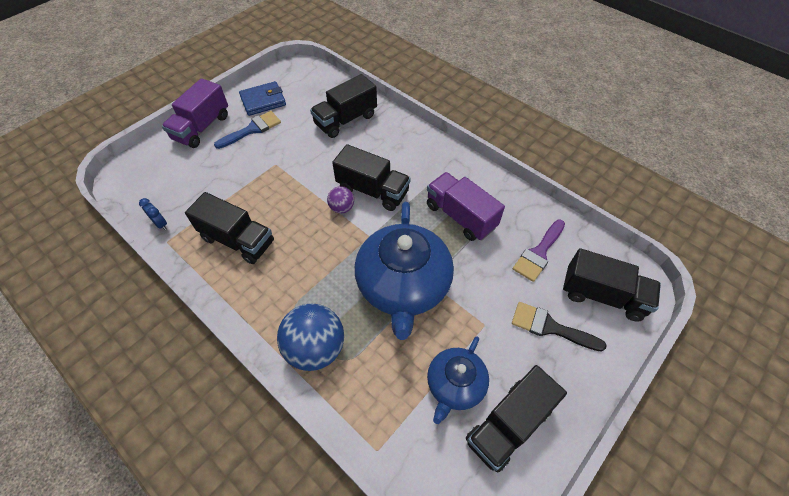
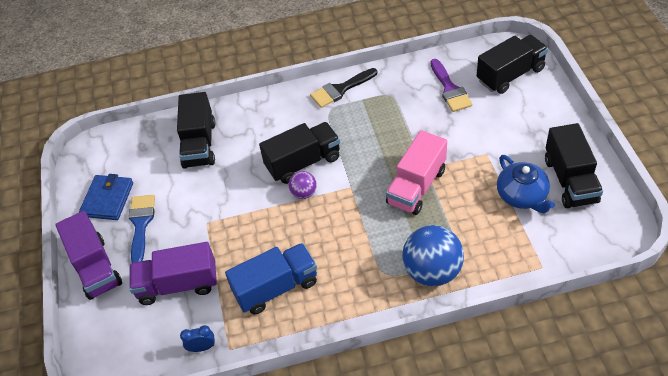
camera: 50 degrees left, 5 degrees down
black truck [185,192,274,264] -> blue truck [225,243,317,315]
blue teapot [355,202,454,340] -> pink truck [386,130,447,215]
purple truck [427,172,505,241] -> purple truck moved to [129,242,217,305]
black brush [512,302,607,352] -> black brush moved to [310,68,377,108]

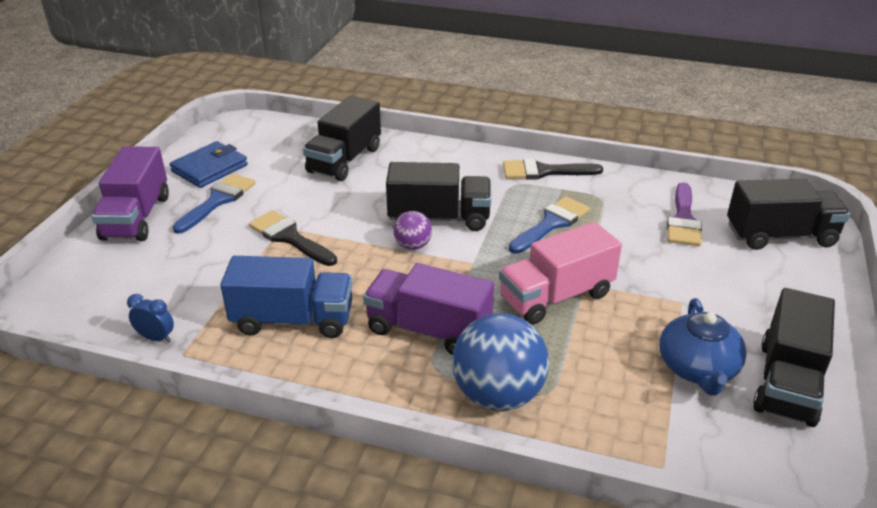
camera: 25 degrees right, 15 degrees down
purple truck [129,242,217,305] -> purple truck moved to [363,263,494,355]
none -> black brush [249,210,337,266]
none -> blue brush [509,196,590,254]

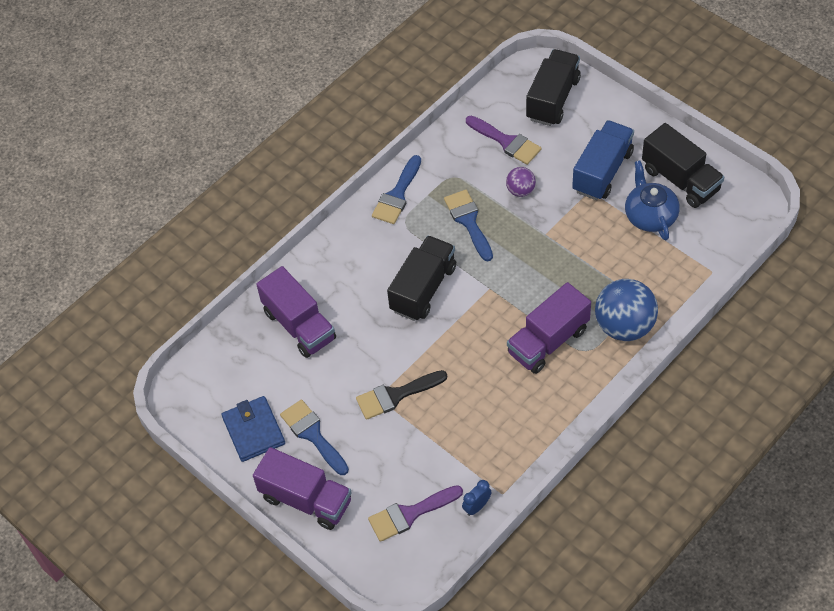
camera: 60 degrees left, 20 degrees up
blue truck [220,256,353,338] -> blue truck moved to [572,120,634,200]
black truck [303,96,381,181] -> purple truck [256,266,336,358]
purple ball [393,211,432,250] -> purple ball moved to [506,167,536,197]
pink truck [499,222,622,325] -> none
black brush [503,159,603,180] -> blue brush [372,155,421,224]
blue teapot [659,298,747,396] -> blue teapot turned 135 degrees counterclockwise [625,161,680,240]
none -> purple brush [368,485,463,542]

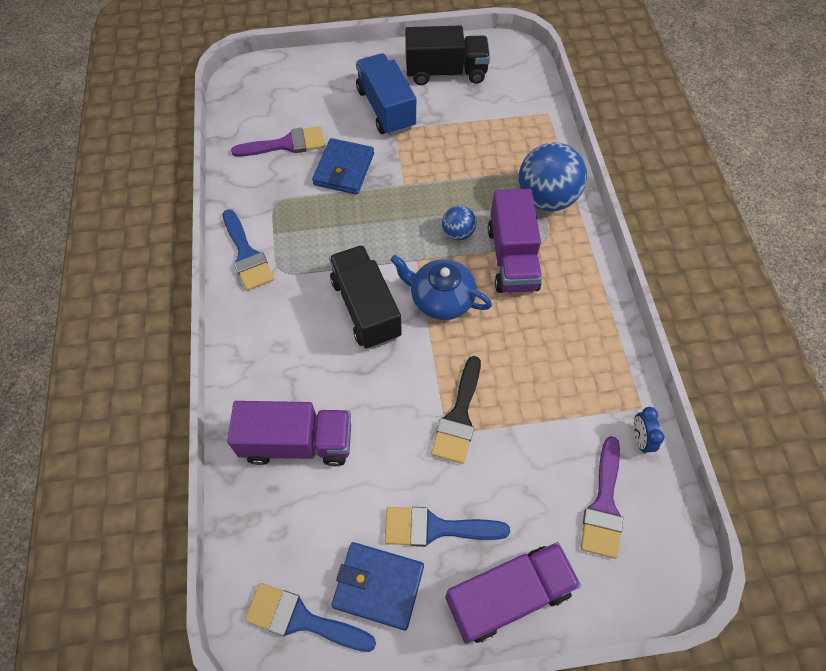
camera: 55 degrees left, 5 degrees up
blue brush [444,190,493,261] -> blue brush moved to [244,583,376,652]
purple ball [506,167,536,197] -> blue wallet [312,138,374,195]
black truck [526,49,581,126] -> none
blue teapot [625,161,680,240] -> blue teapot moved to [390,255,492,320]
none -> blue ball [442,205,477,240]

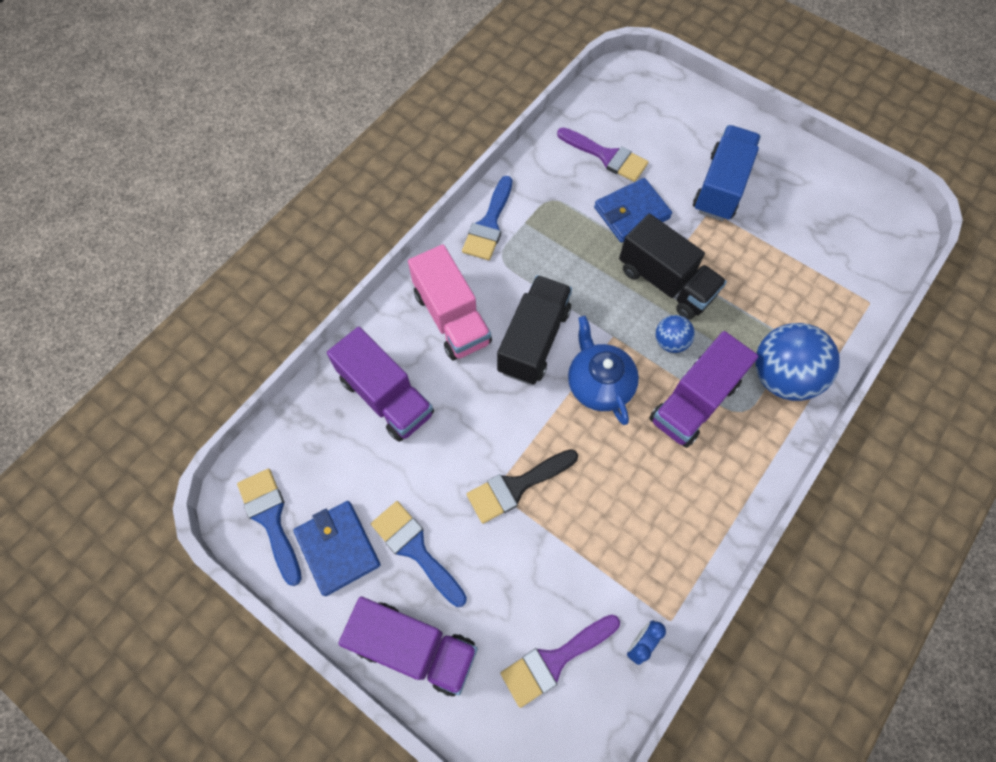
camera: 45 degrees right, 5 degrees up
black truck [405,25,490,85] -> black truck moved to [619,214,727,320]
none -> pink truck [408,244,492,360]

